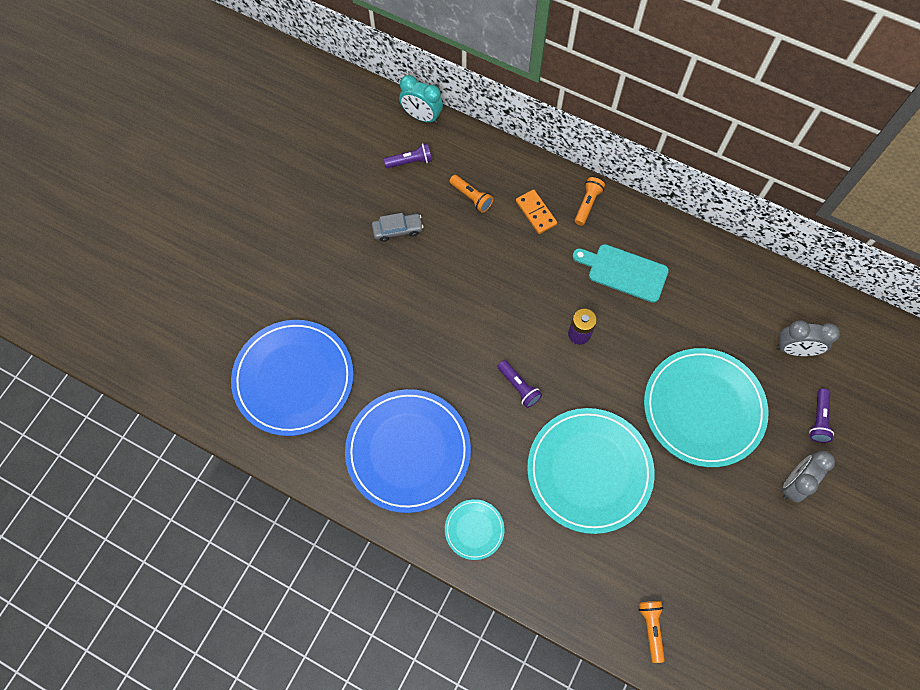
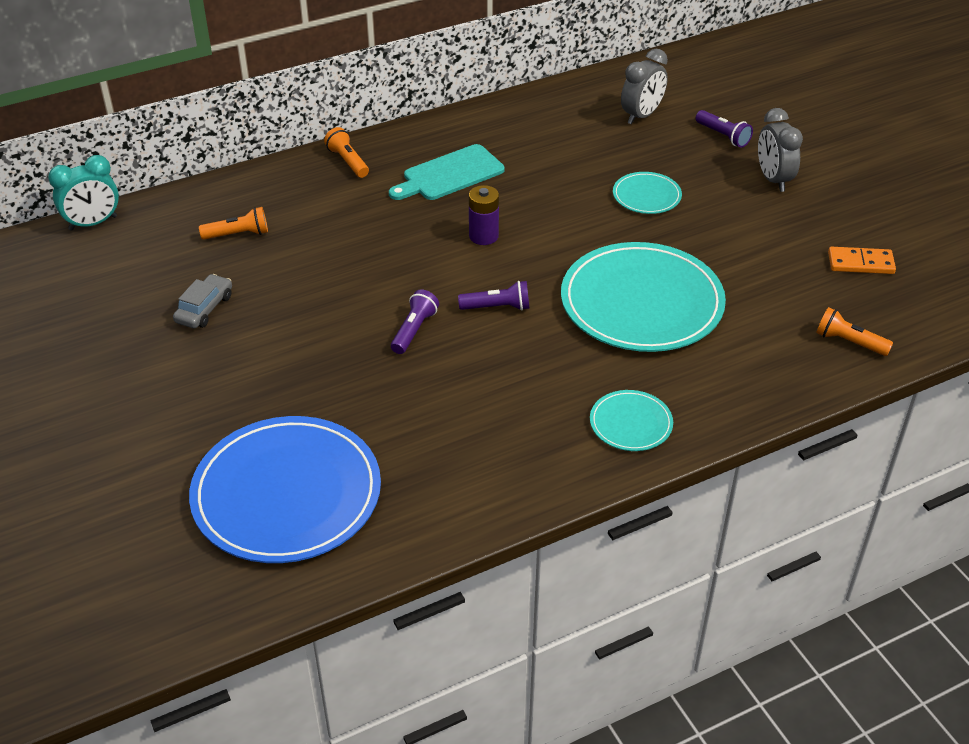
camera: 55 degrees left, 25 degrees down
blue plate [345,389,471,513] -> none
purple flashlight [384,143,432,168] -> purple flashlight moved to [391,289,439,354]
orange domino [516,189,557,234] -> orange domino moved to [828,247,896,274]
turquoise plate [644,348,768,467] -> turquoise plate [613,172,682,214], size x0.46

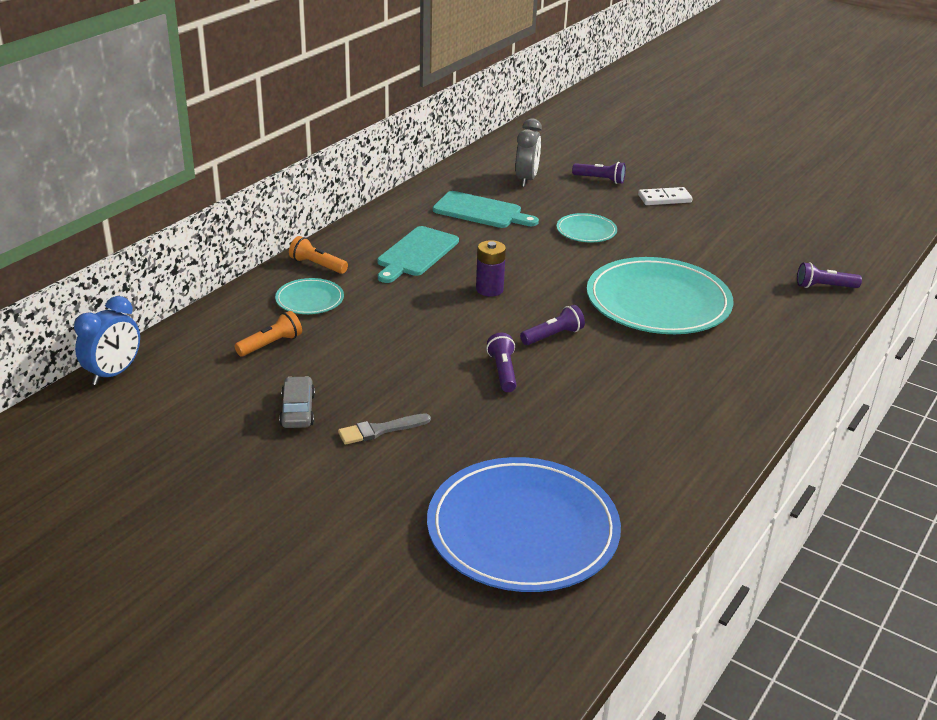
camera: 30 degrees left, 10 degrees down
turquoise clock [48,155,119,231] -> blue clock [74,296,140,385]
turquoise plate [590,390,673,451] -> turquoise plate moved to [275,278,344,314]
grey clock [758,108,803,192] -> white domino [638,187,693,205]
orange flashlight [816,307,893,356] -> purple flashlight [797,262,862,288]
orange domino [828,247,896,274] -> none
none -> grey brush [338,413,431,445]
none -> turquoise cutting board [433,191,539,228]

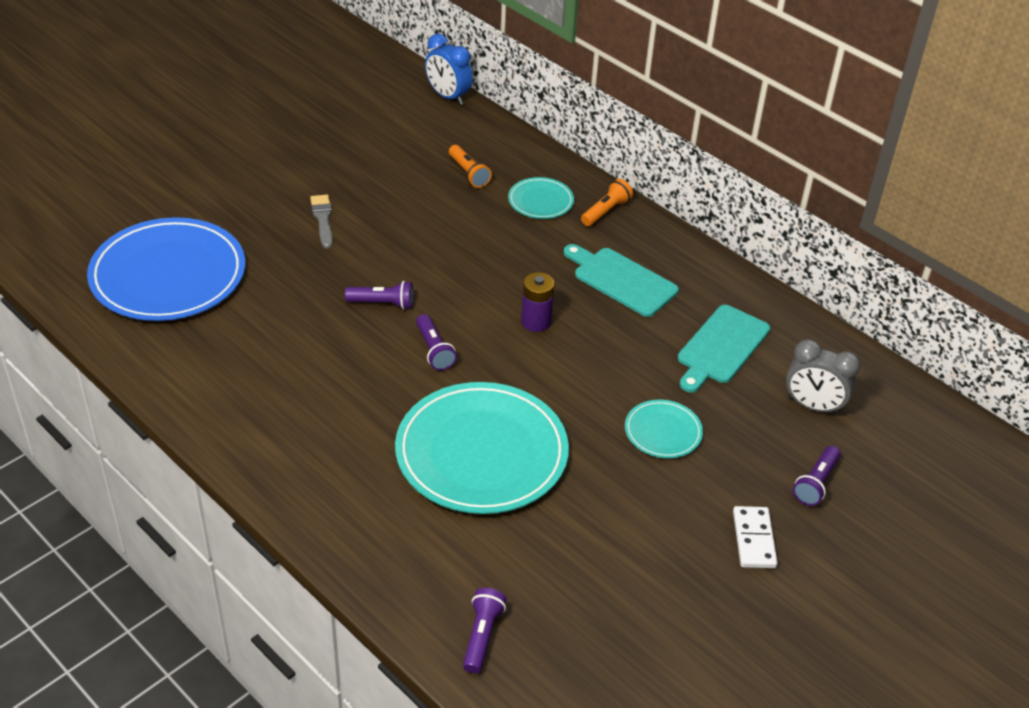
camera: 100 degrees right, 10 degrees up
grey car [279,376,315,428] -> none

